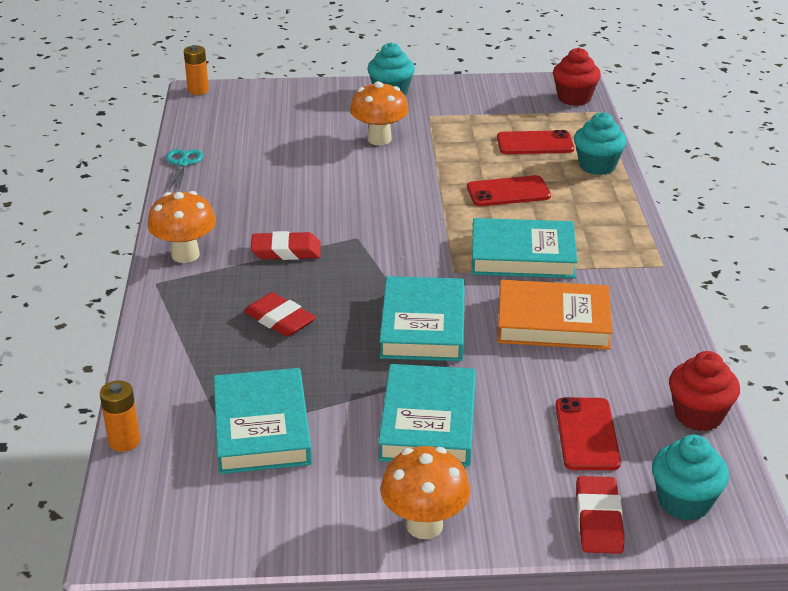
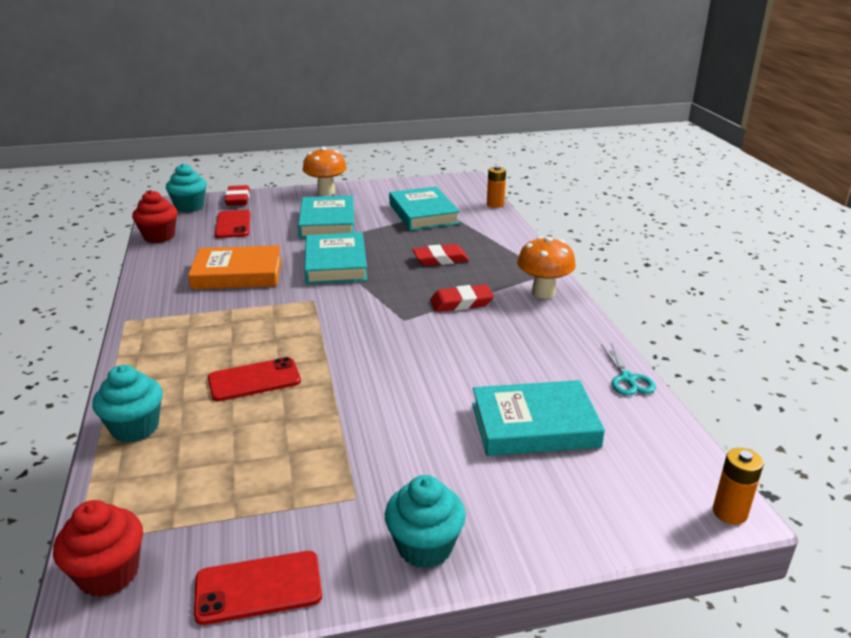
camera: 170 degrees right, 5 degrees down
red eraser [244,292,316,337] -> red eraser turned 45 degrees counterclockwise [412,244,469,266]
orange mushroom [350,81,409,145] -> none
turquoise book [472,218,578,278] -> turquoise book moved to [472,380,605,456]
red phone [497,130,574,154] -> red phone moved to [194,551,322,625]

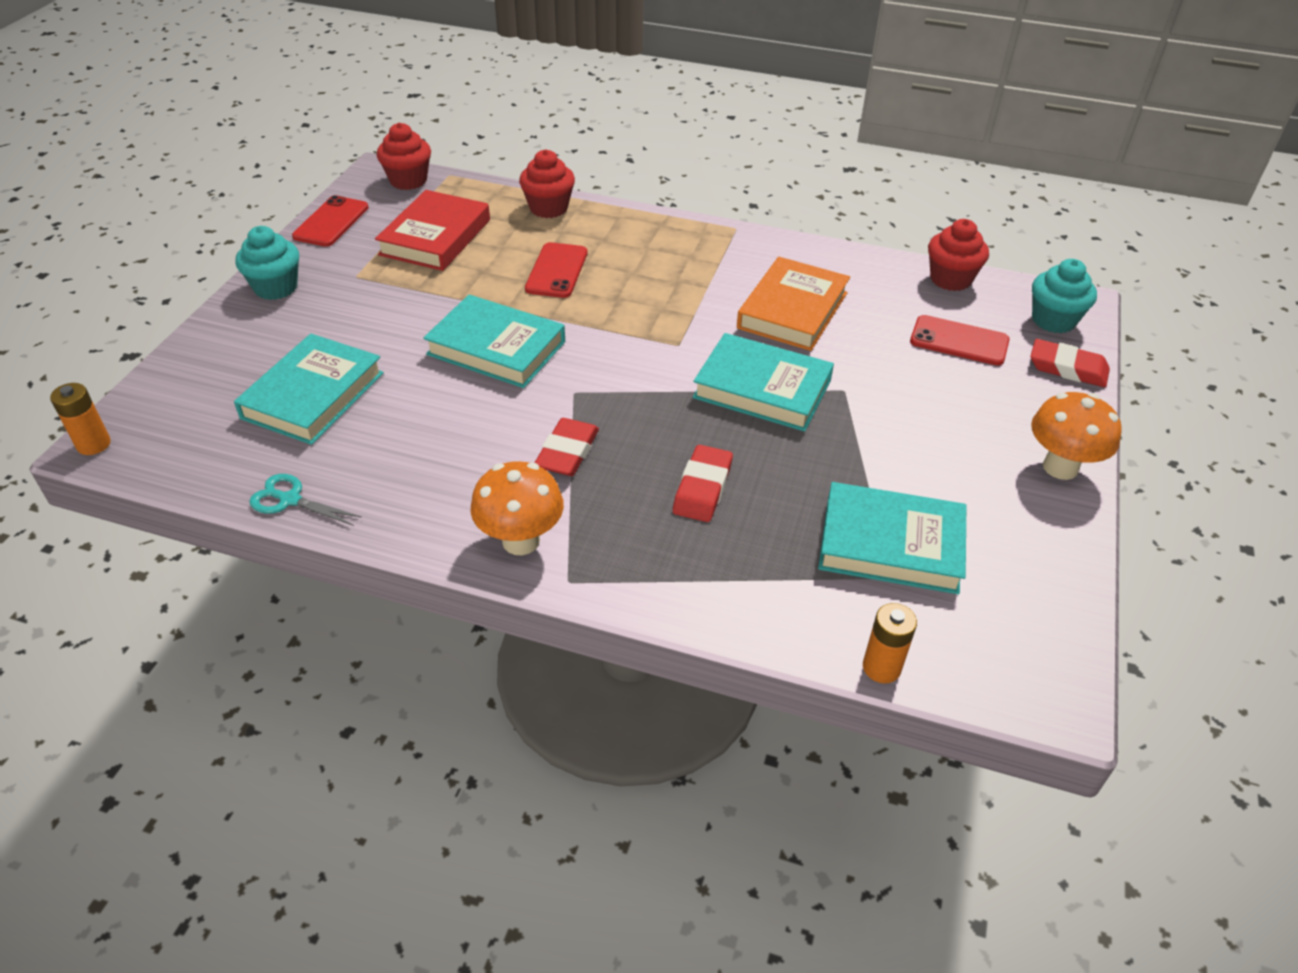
camera: 120 degrees right, 15 degrees up
turquoise cupcake [93,365,163,443] -> red cupcake [519,149,575,218]
turquoise book [298,196,354,238] -> turquoise book moved to [423,294,565,388]
none -> red book [375,190,490,271]

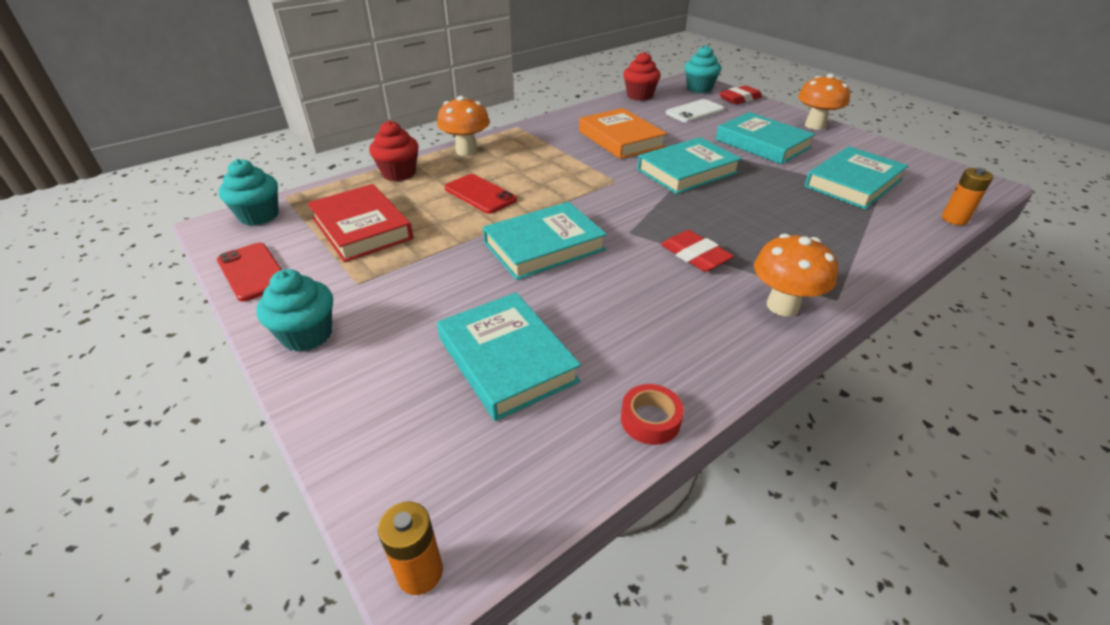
camera: 55 degrees left, 5 degrees down
turquoise scissors [249,474,362,526] -> red tape [621,384,684,445]
red cupcake [377,123,431,190] -> turquoise cupcake [219,159,279,226]
red eraser [673,445,733,522] -> none
red phone [910,315,1010,366] -> white phone [666,99,724,122]
none -> orange mushroom [437,96,490,156]
none -> turquoise book [716,112,815,164]

